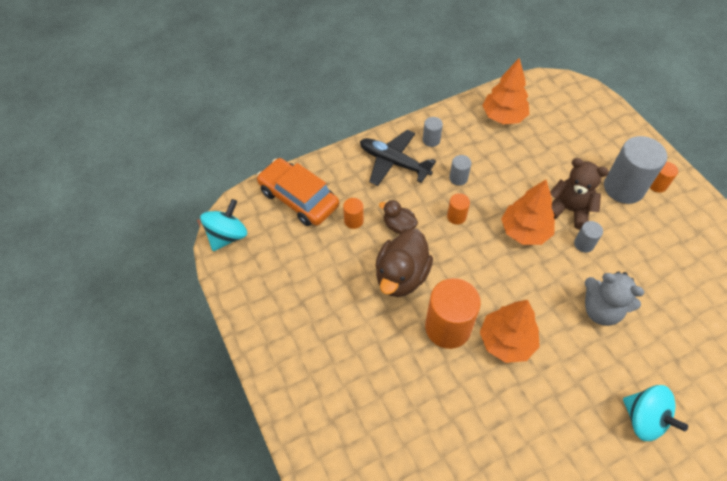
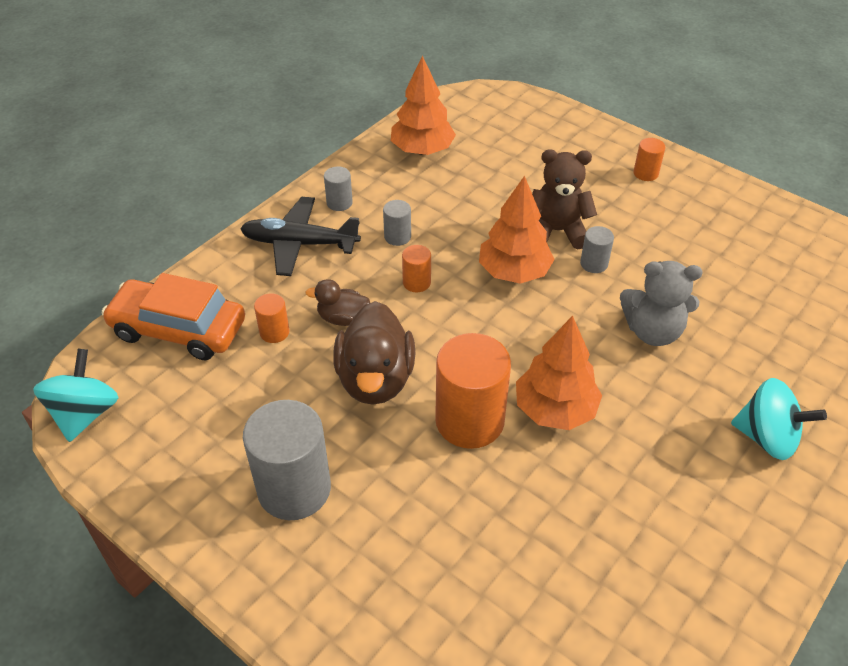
camera: 25 degrees left, 10 degrees down
grey cylinder [604,136,667,204] -> grey cylinder moved to [243,400,331,520]

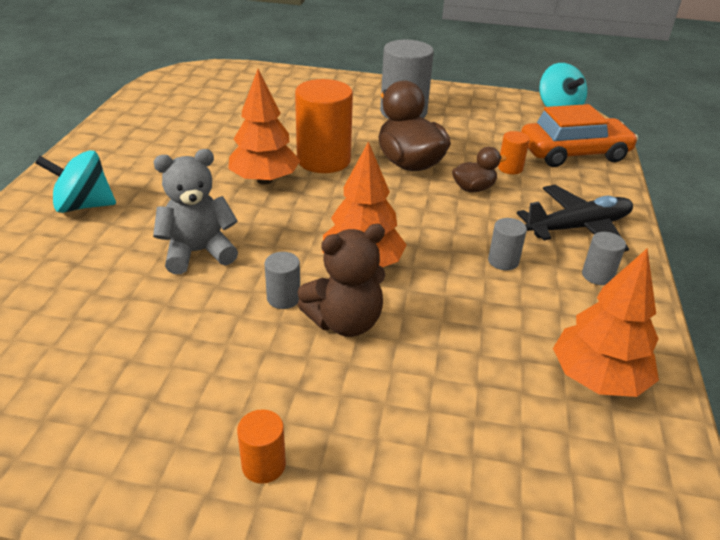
camera: 150 degrees right, 10 degrees down
orange cylinder [402,245,431,292] -> none

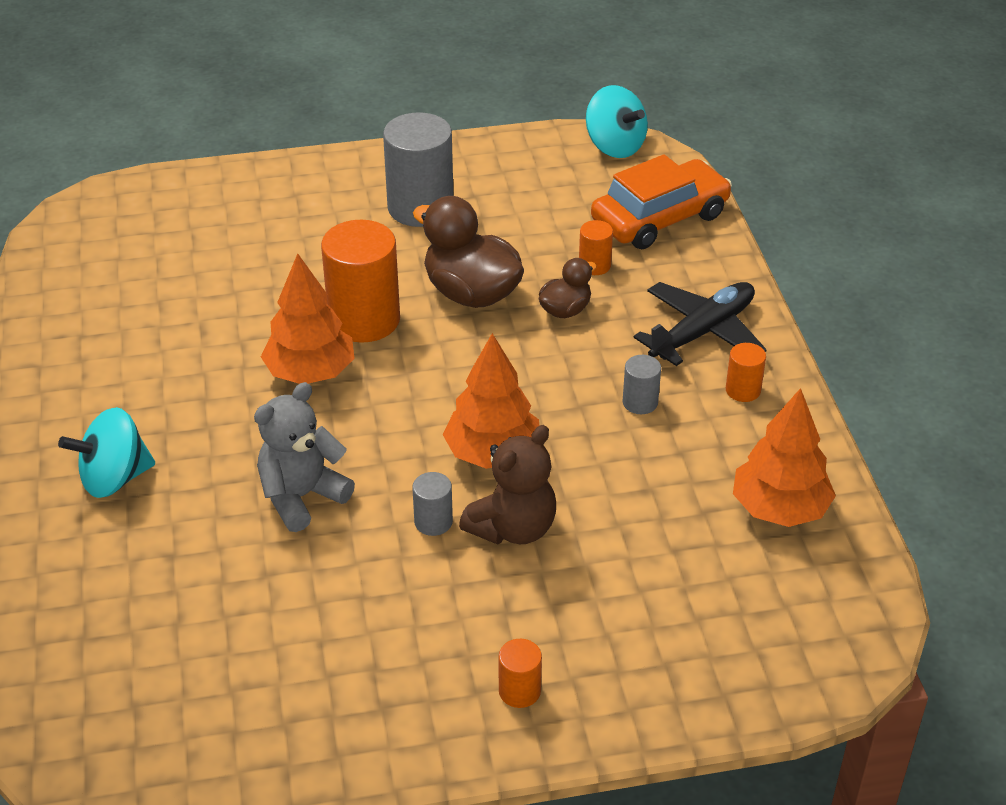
camera: 20 degrees left, 5 degrees up
grey cylinder [582,232,626,285] -> orange cylinder [726,343,766,402]

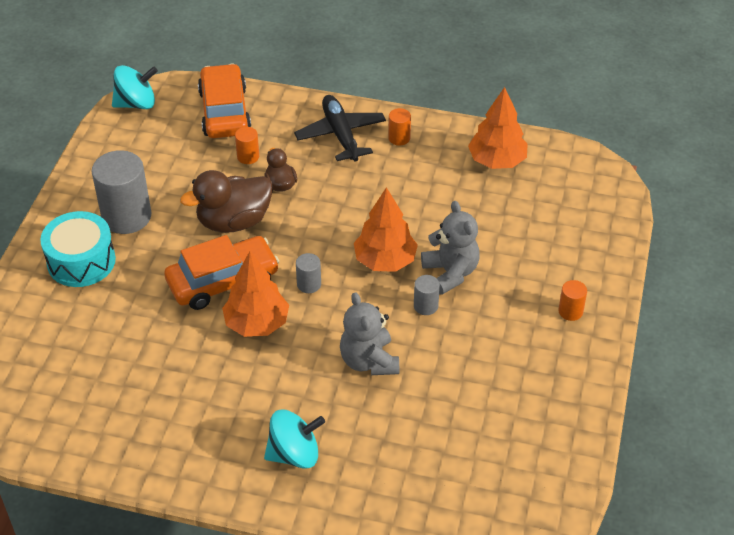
camera: 65 degrees left, 5 degrees up
turquoise spinning top [58,407,155,498] -> turquoise spinning top turned 105 degrees counterclockwise [264,409,325,469]
orange cylinder [321,220,400,343] -> orange car [164,235,279,310]
brown teddy bear [459,425,556,544] -> grey teddy bear [421,201,480,295]
grey cylinder [623,355,661,414] -> grey cylinder moved to [296,253,321,293]
none -> turquoise drum [40,211,116,287]

